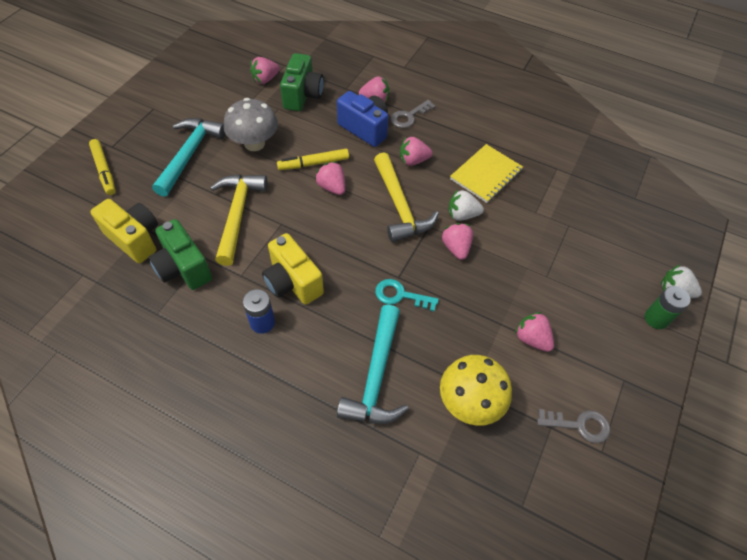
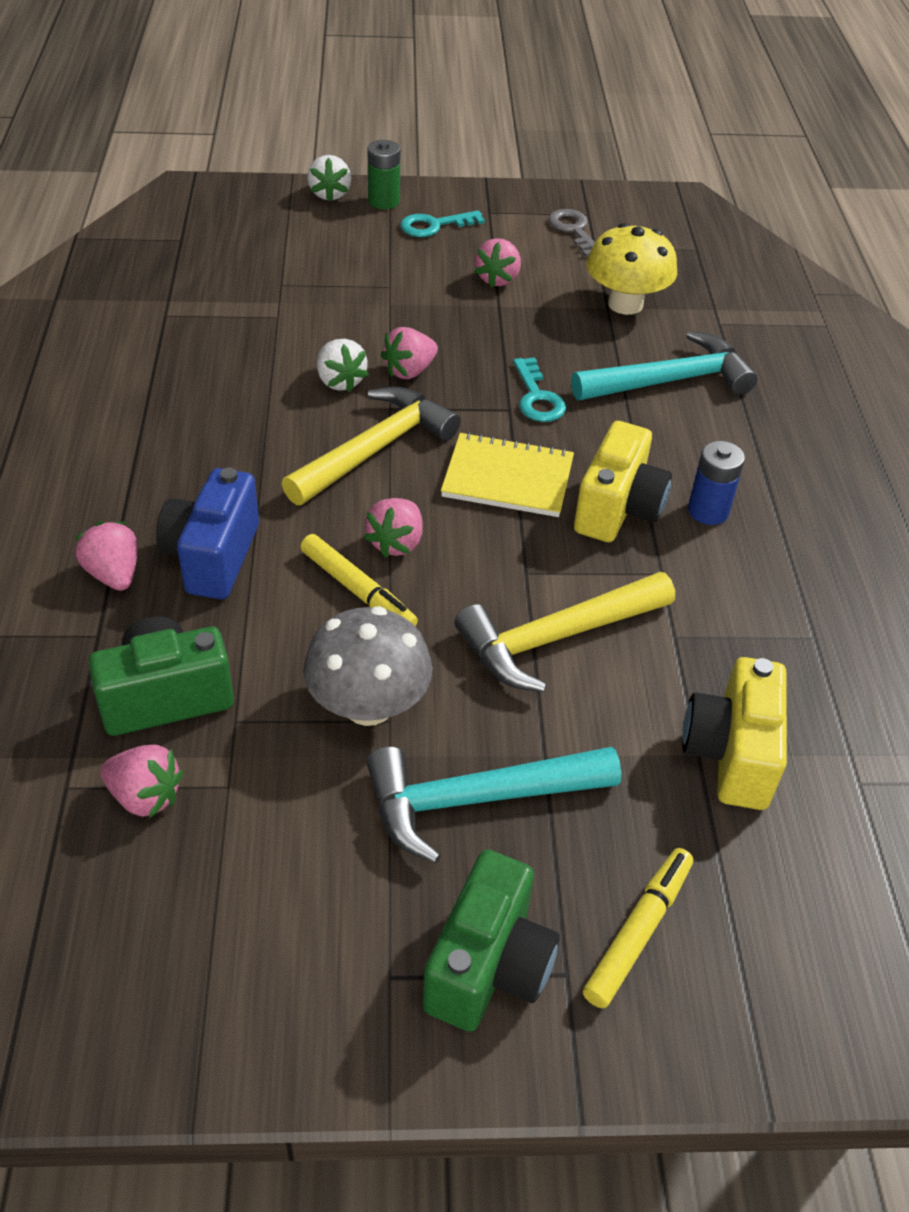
camera: 120 degrees left, 10 degrees down
green camera [148,219,212,290] -> green camera moved to [422,850,560,1032]
grey key [391,100,435,128] -> none
pink strawberry [400,137,433,166] -> none
yellow notebook [450,144,523,203] -> yellow notebook moved to [441,432,574,517]
none -> turquoise key [400,210,485,237]

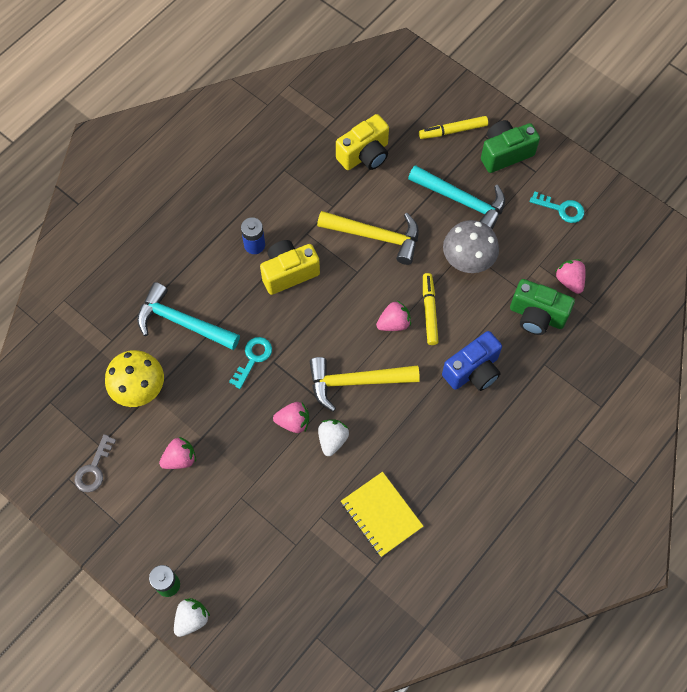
camera: 135 degrees left, 20 degrees up
pink strawberry [75,522,138,591] -> none
turquoise key [400,210,485,237] -> turquoise key moved to [530,191,584,223]
yellow notebook [441,432,574,517] -> yellow notebook moved to [341,472,423,557]

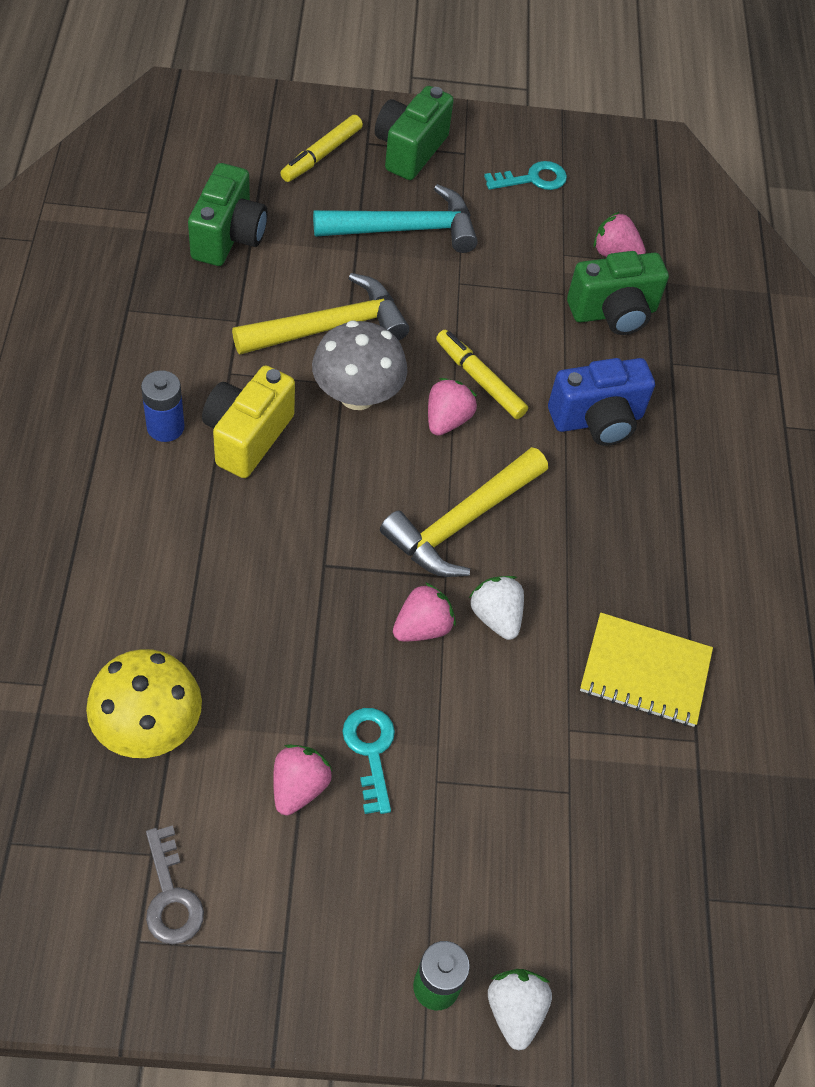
camera: 45 degrees left, 10 degrees down
turquoise hammer [137,282,240,350] -> none
turquoise key [229,337,272,389] -> turquoise key moved to [342,708,395,814]
yellow camera [336,114,389,170] -> green camera [188,163,268,266]
blue camera [442,331,502,391] -> blue camera turned 60 degrees clockwise [548,358,655,446]
grey mushroom [443,220,499,273] -> grey mushroom moved to [312,320,408,410]

